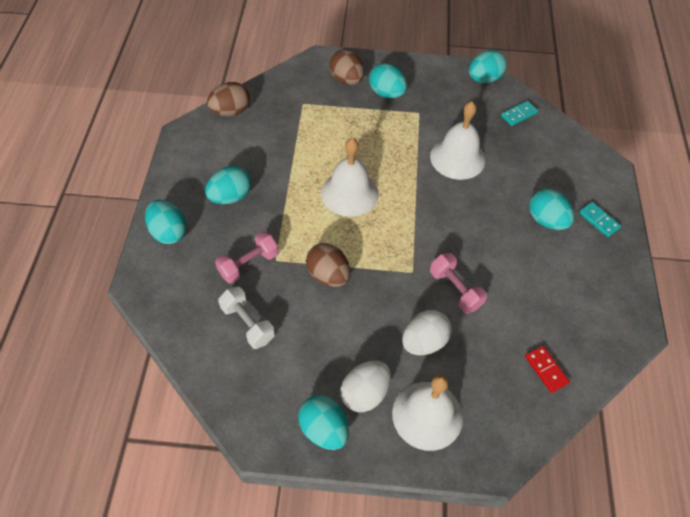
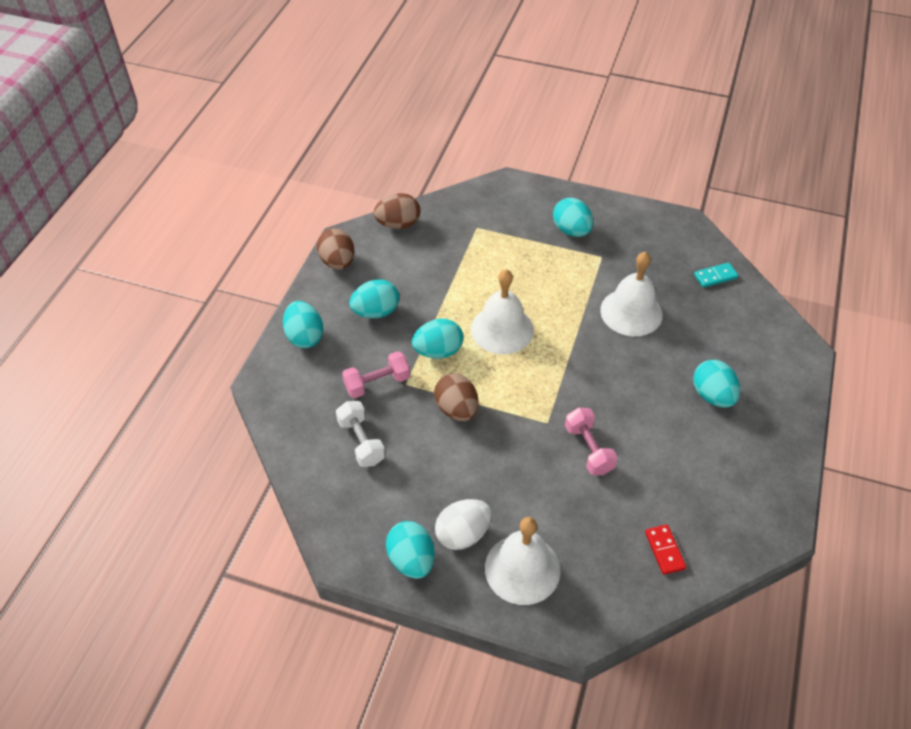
camera: 15 degrees right, 5 degrees down
brown egg [329,50,364,85] -> brown egg moved to [317,228,355,270]
white egg [402,310,451,355] -> none
turquoise egg [469,50,507,83] -> turquoise egg moved to [412,319,463,359]
turquoise domino [579,202,621,237] -> none

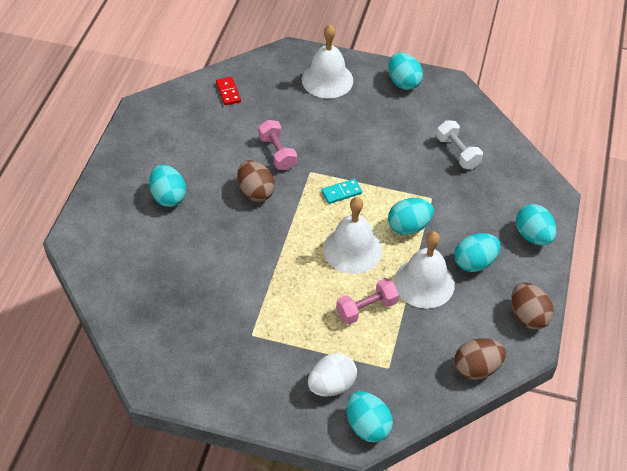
camera: 175 degrees right, 0 degrees up
pink dumbbell [342,351,410,398] -> pink dumbbell moved to [336,278,399,325]
brown egg [434,373,479,421] -> brown egg moved to [237,160,275,202]
white egg [435,499,492,550] -> white egg moved to [308,353,357,397]
turquoise egg [553,198,593,237] -> turquoise egg moved to [346,391,393,442]
white bell [600,252,663,336] -> white bell moved to [394,231,455,309]
turquoise domino [694,263,738,288] -> turquoise domino moved to [321,179,362,204]

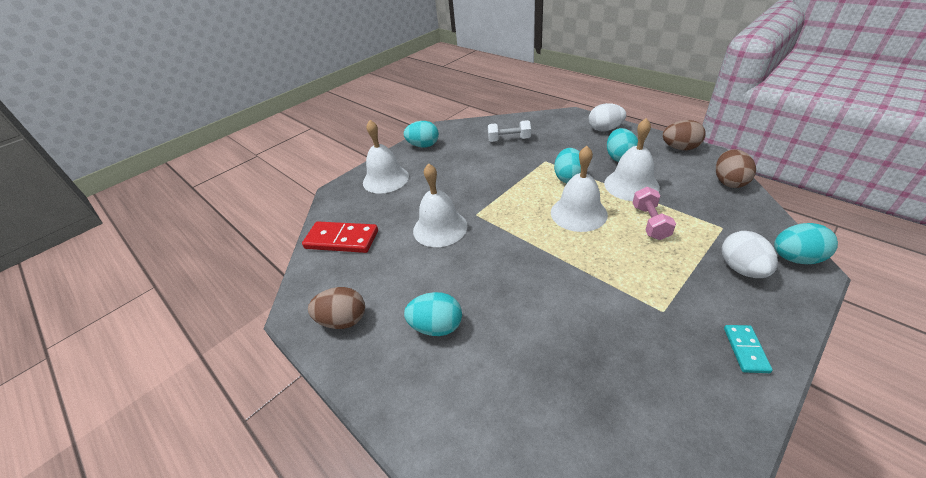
camera: 55 degrees left, 10 degrees down
red domino [216,77,241,105] -> red domino [302,221,378,253], size x1.90
brown egg [237,160,275,202] -> brown egg moved to [308,287,365,329]
pink dumbbell [258,120,297,170] -> white bell [413,163,467,247]
turquoise domino [321,179,362,204] -> turquoise domino moved to [724,325,773,373]
turquoise egg [516,204,557,245] -> white egg [589,103,626,132]

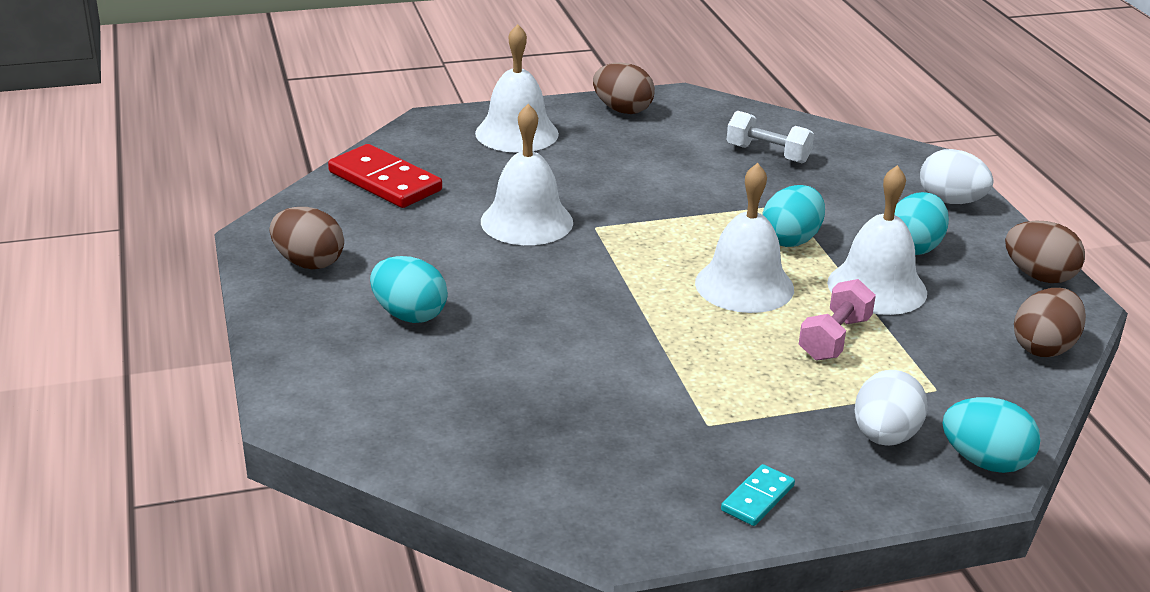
camera: 25 degrees right, 10 degrees down
turquoise egg [404,121,439,148] -> brown egg [593,62,655,114]

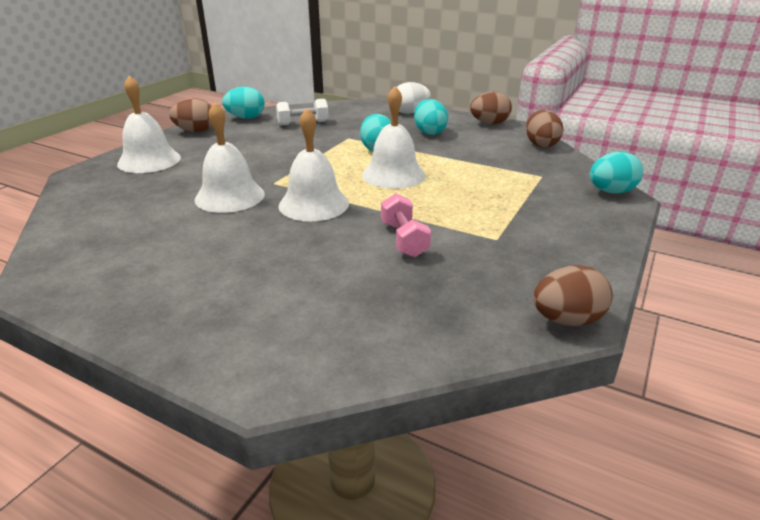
camera: 45 degrees left, 0 degrees up
brown egg [270,207,344,269] -> brown egg moved to [533,265,613,326]
red domino [328,144,442,208] -> none
turquoise egg [370,256,448,323] -> turquoise egg moved to [222,87,265,119]
turquoise domino [721,464,795,526] -> none
pink dumbbell [799,279,876,361] -> pink dumbbell moved to [381,193,431,257]
white bell [827,165,927,315] -> white bell moved to [279,108,349,221]
white egg [855,370,928,446] -> none

